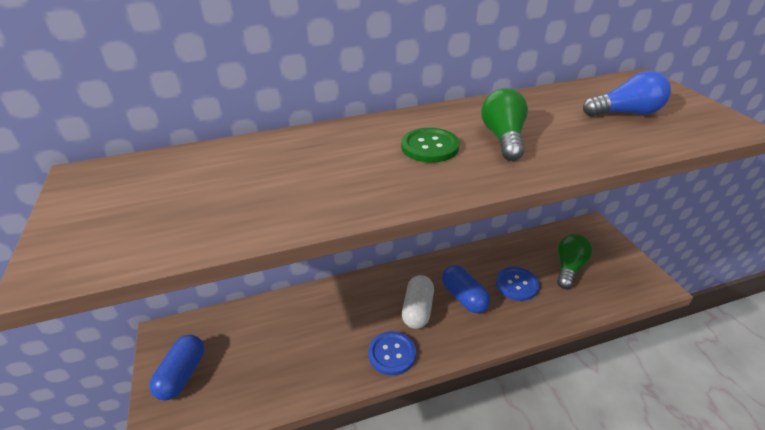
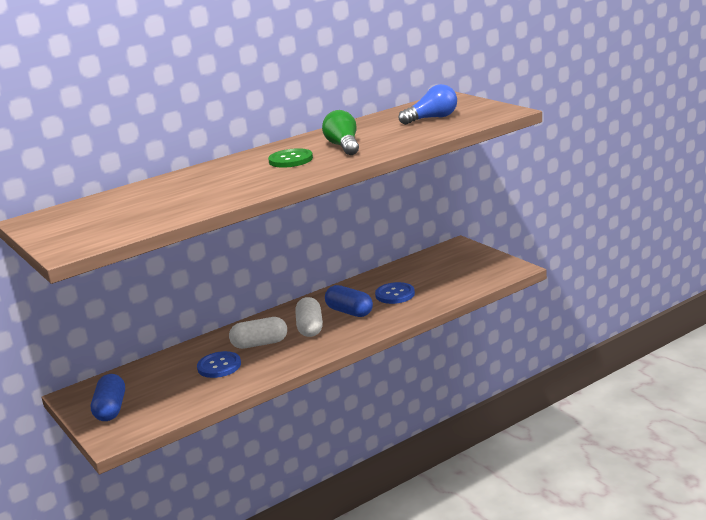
camera: 15 degrees left, 15 degrees down
blue button [368,331,416,375] -> blue button moved to [197,351,241,378]
green light bulb [557,234,593,289] -> none
none -> white capsule [229,317,287,349]

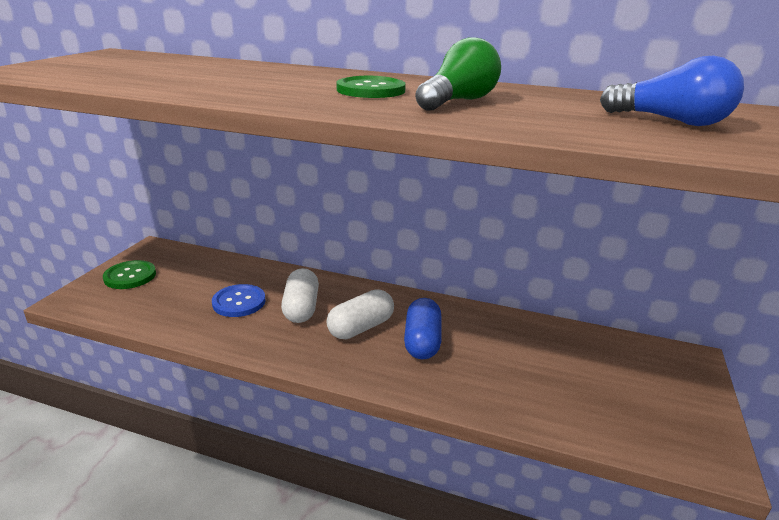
camera: 50 degrees right, 5 degrees up
blue capsule [91,374,125,421] -> green button [103,260,156,289]
white capsule [229,317,287,349] -> white capsule turned 45 degrees clockwise [281,268,319,323]
blue button [375,282,415,304] -> none

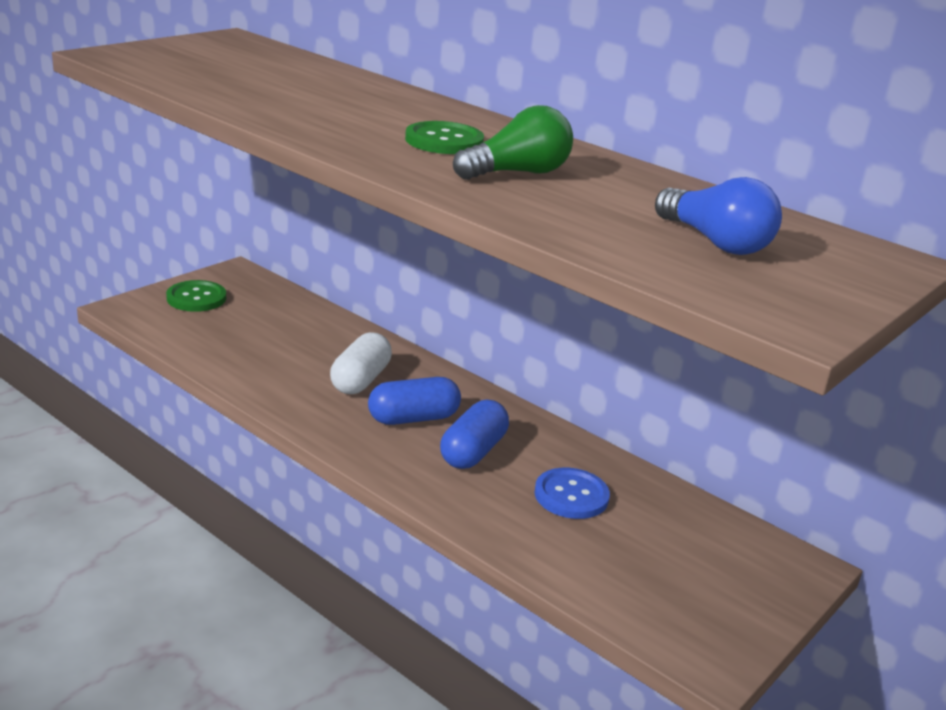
camera: 20 degrees right, 0 degrees up
blue button [212,284,266,317] -> blue button moved to [535,468,610,519]
white capsule [326,289,394,339] -> blue capsule [368,377,461,425]

